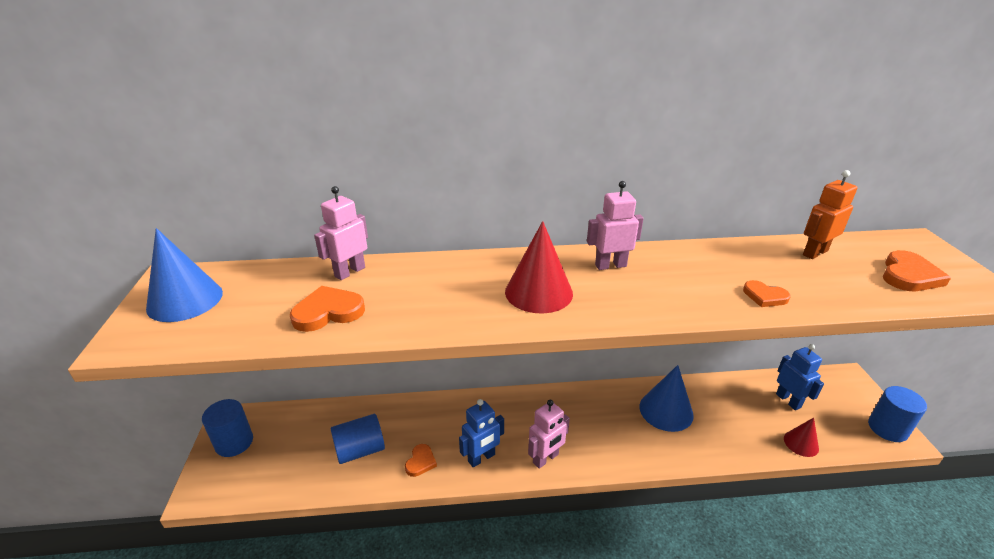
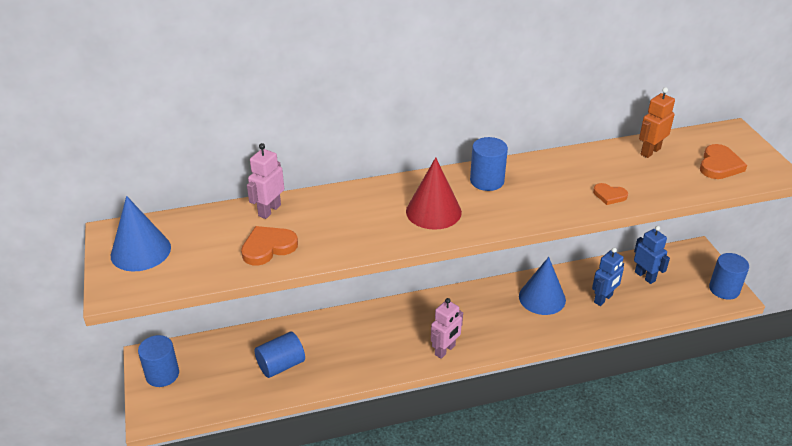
camera: 10 degrees left, 5 degrees up
orange heart [405,444,437,477] -> none
blue robot [459,399,504,467] -> blue robot moved to [592,248,624,306]
pink robot [587,181,644,270] -> blue cylinder [470,137,508,191]
red cone [784,418,819,457] -> none

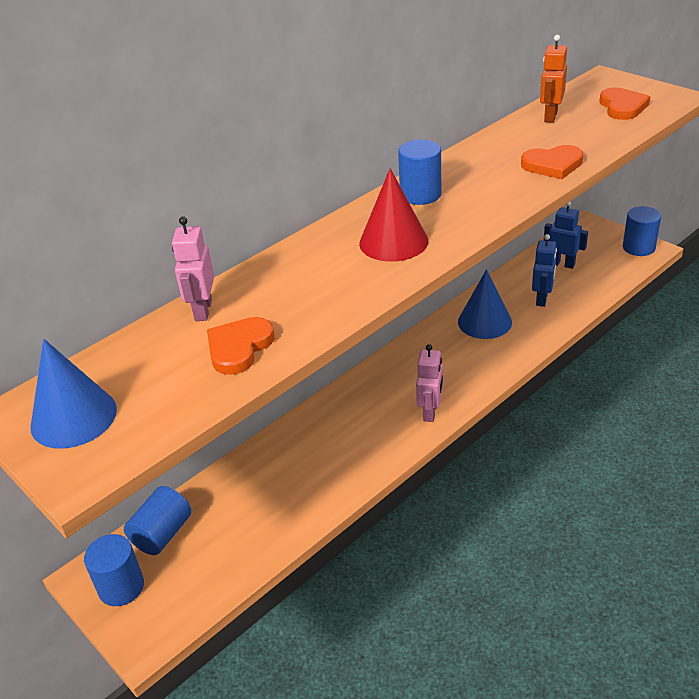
camera: 25 degrees left, 0 degrees up
blue cylinder [255,332,305,378] -> blue cylinder moved to [124,486,191,555]
orange heart [593,183,628,205] -> orange heart [521,145,583,179], size x1.59

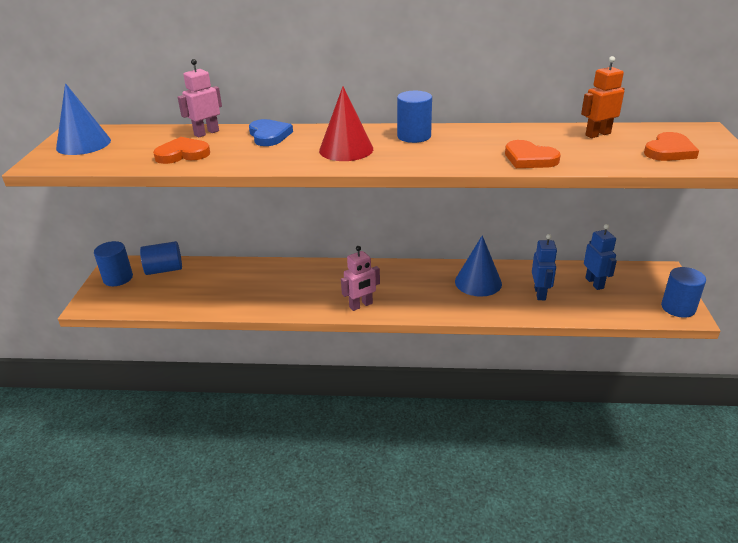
camera: 45 degrees right, 5 degrees down
blue robot [532,234,557,307] -> blue robot turned 60 degrees counterclockwise [532,234,557,300]
none -> blue heart [249,119,293,146]

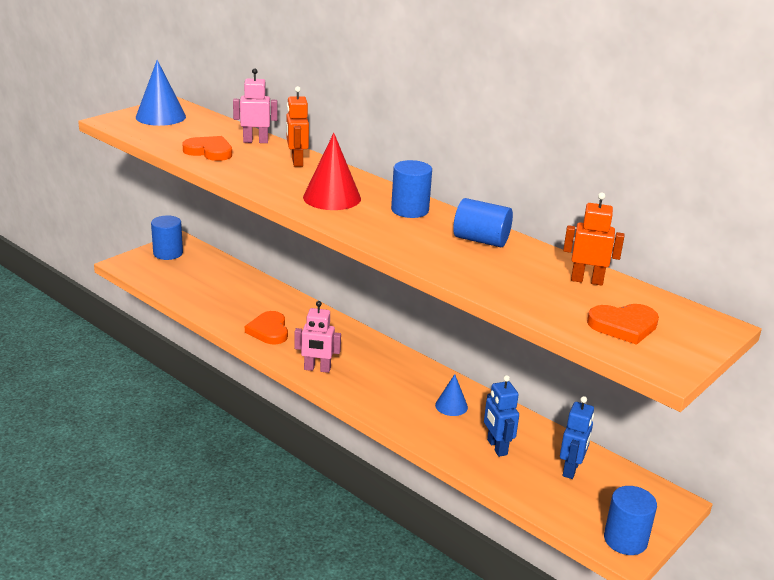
camera: 35 degrees right, 5 degrees down
blue cylinder [140,241,182,275] -> blue cylinder moved to [453,198,513,247]
blue heart [249,119,293,146] -> orange robot [286,86,309,167]
blue cone [455,235,502,297] -> blue cone [435,374,468,416], size x0.58
orange heart [505,140,561,168] -> orange heart moved to [245,311,288,345]
blue robot [532,234,557,300] -> blue robot turned 120 degrees clockwise [484,375,519,457]

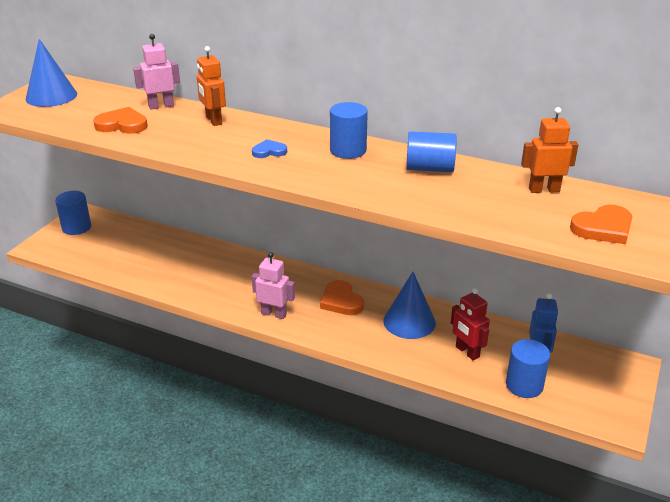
camera: 15 degrees left, 5 degrees up
orange heart [245,311,288,345] -> orange heart moved to [320,280,364,315]
pink robot [294,301,341,373] -> pink robot turned 150 degrees counterclockwise [252,252,295,319]
red cone [303,133,361,210] -> blue heart [252,139,287,158]
blue cone [435,374,468,416] -> blue cone [383,272,436,339], size x1.74
blue robot [484,375,519,457] -> red robot [451,288,490,361]
blue cylinder [604,486,657,555] -> blue cylinder moved to [506,339,550,398]

